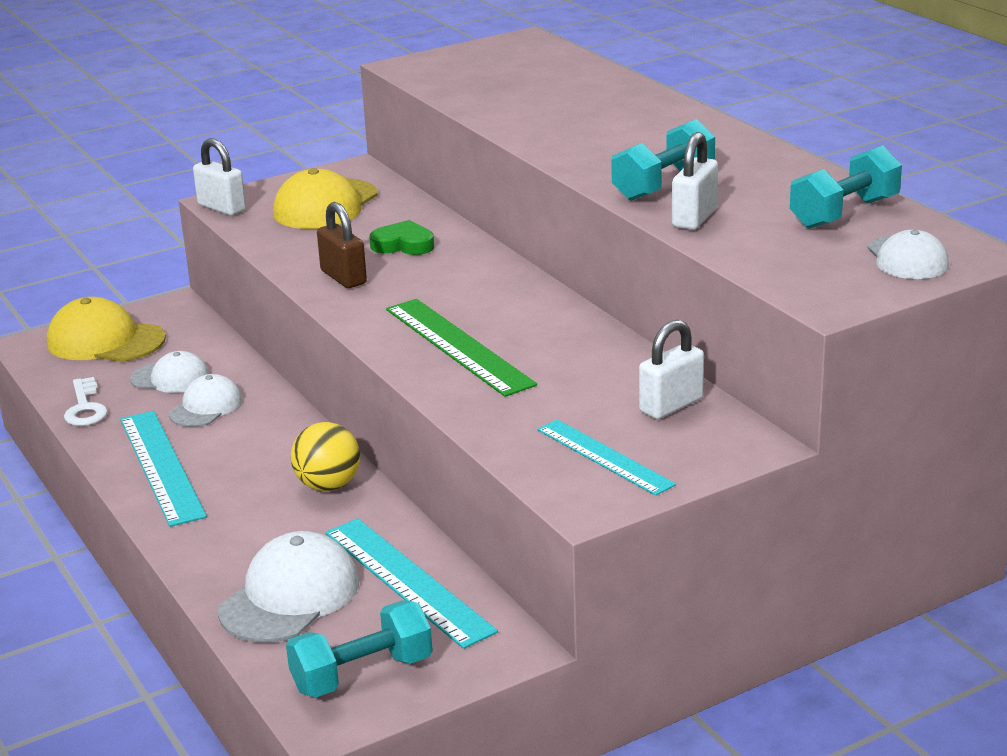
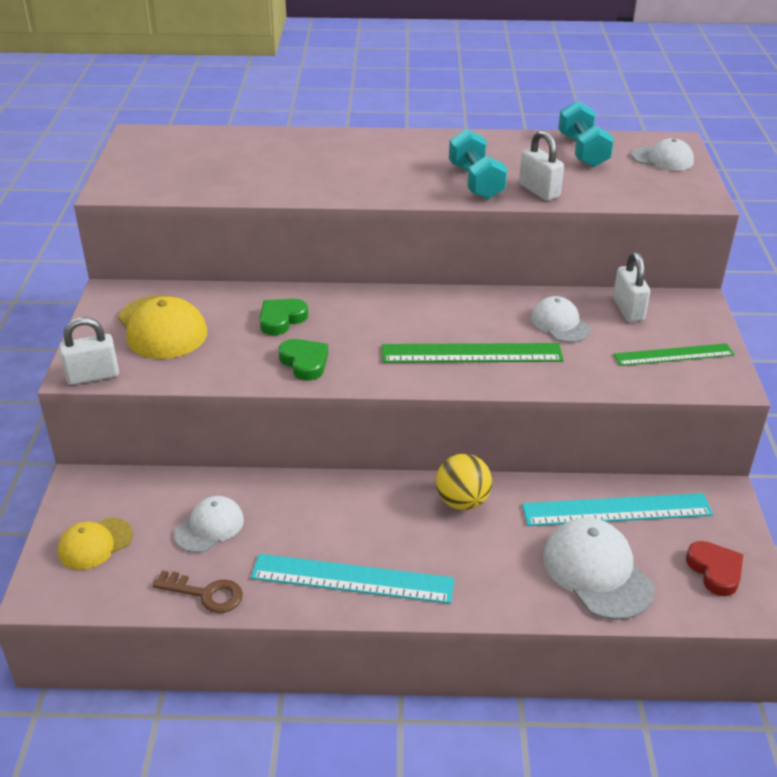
camera: 60 degrees left, 10 degrees up
yellow cap [47,297,166,362] -> yellow cap [58,518,133,570], size x0.62
white key [64,377,108,426] -> brown key [152,570,243,613]
white cap [169,374,242,427] -> white cap moved to [531,296,591,343]
turquoise dumbbell [286,600,433,698] -> red heart [686,541,743,596]
brown padlock [317,202,367,288] -> green heart [278,339,328,381]
turquoise ruler [537,419,676,496] -> green ruler [613,343,734,366]

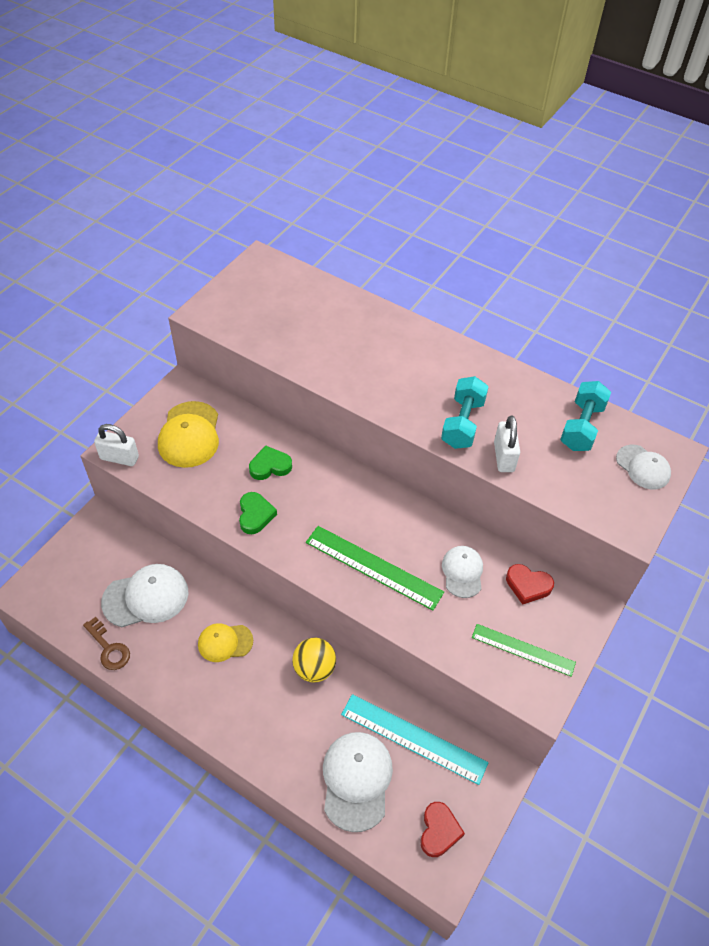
camera: 30 degrees right, 15 degrees up
yellow cap [58,518,133,570] -> yellow cap moved to [198,623,253,662]
white cap [174,496,244,553] -> white cap [101,564,189,627], size x1.60
turquoise ruler [251,554,455,604] -> none
white padlock [613,252,650,322] -> red heart [506,564,554,605]

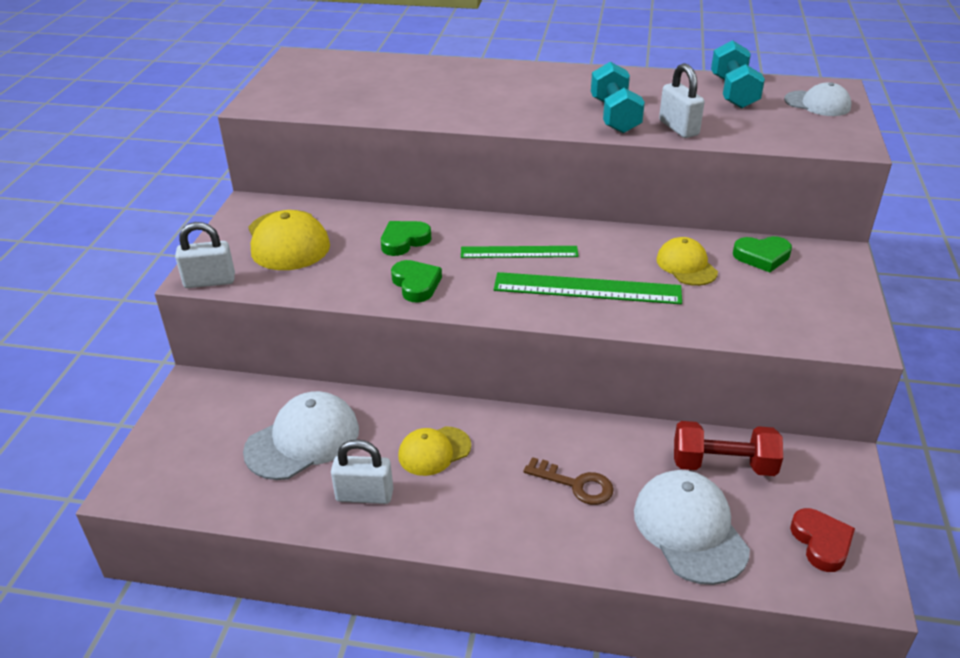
camera: 20 degrees left, 15 degrees down
brown key [83,617,130,670] -> brown key moved to [523,457,614,505]
yellow ball [292,638,336,683] -> none
turquoise ruler [341,694,488,785] -> red dumbbell [674,421,783,476]
white cap [442,546,483,598] -> yellow cap [656,237,718,286]
green ruler [472,624,576,677] -> green ruler moved to [461,246,579,258]
red heart [506,564,554,605] -> green heart [733,236,792,272]
none -> white padlock [331,439,393,504]

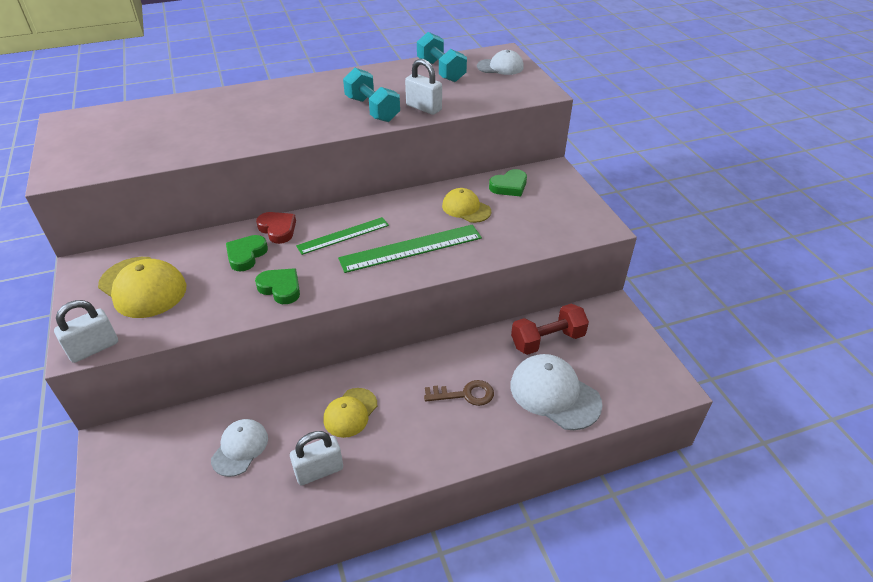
camera: 30 degrees left, 5 degrees up
white cap [243,391,359,480] -> white cap [211,419,268,477], size x0.62
red heart [790,508,855,572] -> red heart moved to [256,212,296,244]

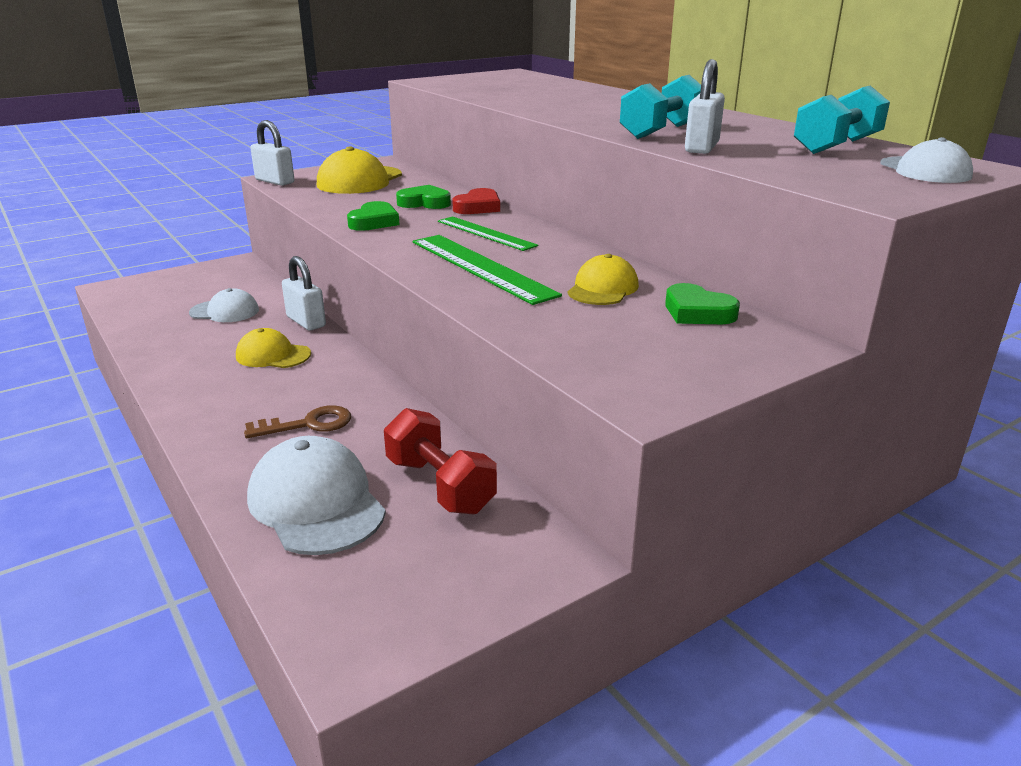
camera: 75 degrees right, 15 degrees down
white padlock [290,431,343,486] -> white padlock moved to [282,256,326,330]
brown key [424,380,494,406] -> brown key turned 90 degrees counterclockwise [244,405,351,438]
white cap [510,354,602,430] -> white cap turned 60 degrees counterclockwise [247,436,386,555]

